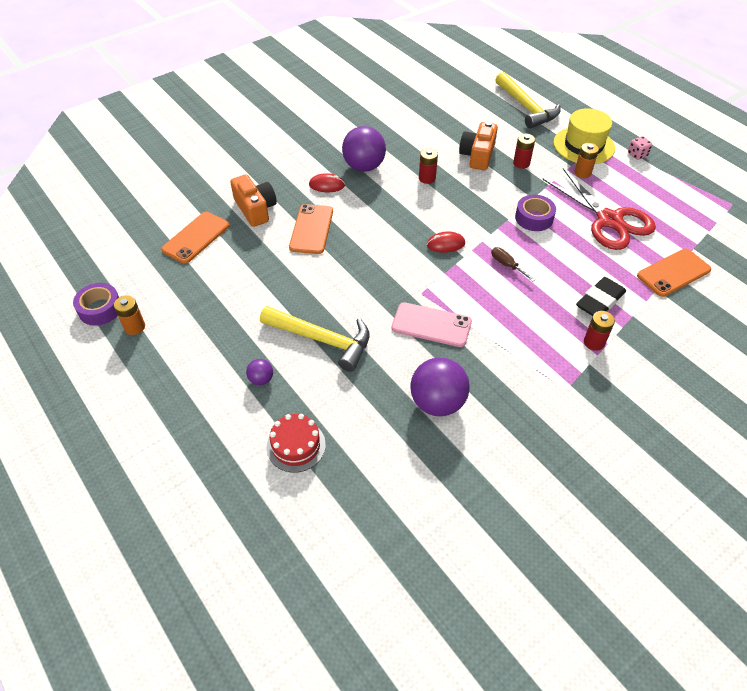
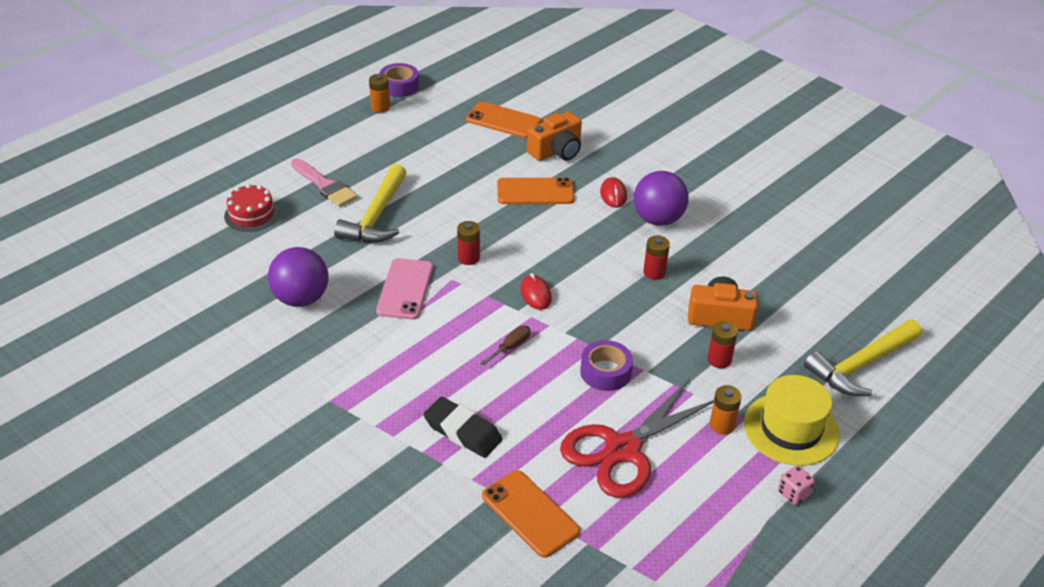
camera: 80 degrees right, 10 degrees down
purple ball [246,359,273,385] -> pink brush [291,158,358,207]
red battery [584,311,615,351] -> red battery moved to [457,221,480,265]

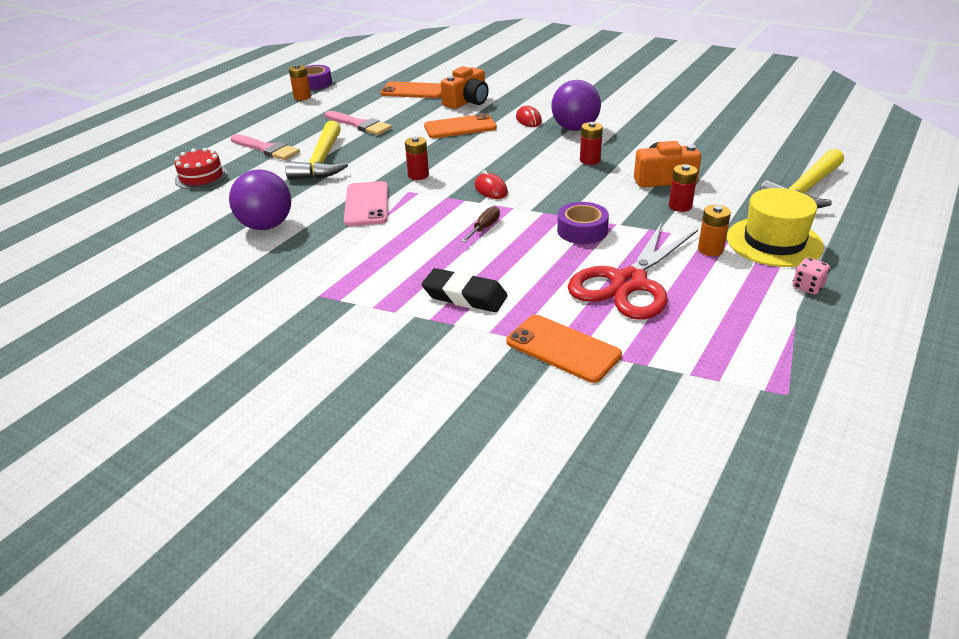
camera: 10 degrees left, 5 degrees down
none -> pink brush [325,111,392,135]

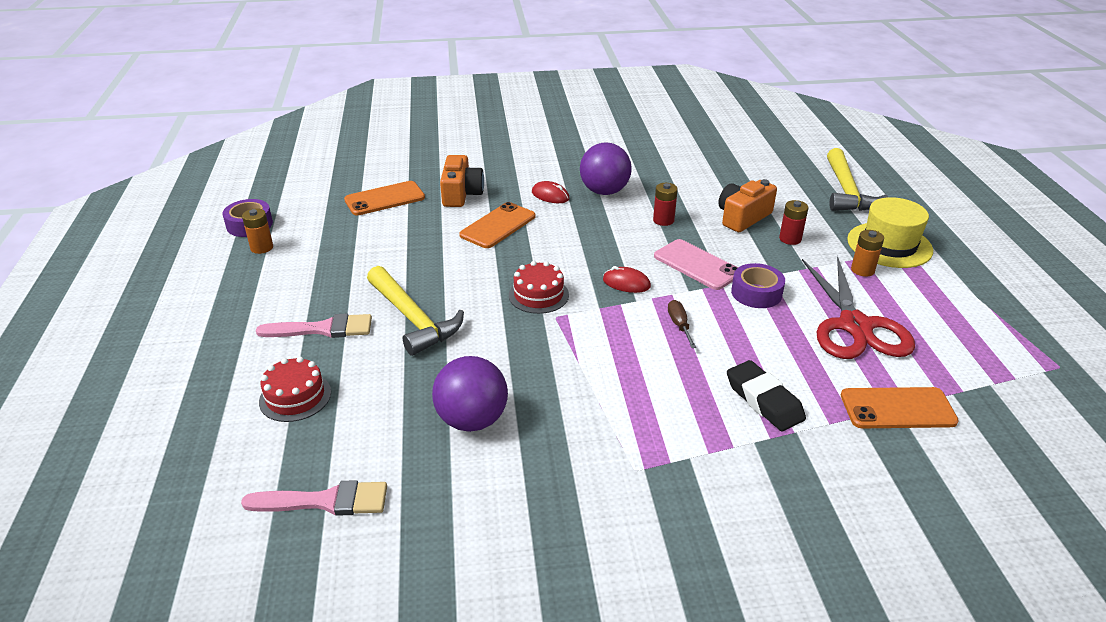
camera: 40 degrees left, 0 degrees up
pink brush [325,111,392,135] -> pink brush moved to [241,480,387,516]
pink phone [344,181,388,226] -> pink phone moved to [654,239,738,290]
red battery [405,137,429,180] -> red cake [509,261,569,314]
black eraser [422,268,508,312] -> black eraser turned 75 degrees clockwise [727,360,806,431]
pink dice [793,257,830,294] -> none

